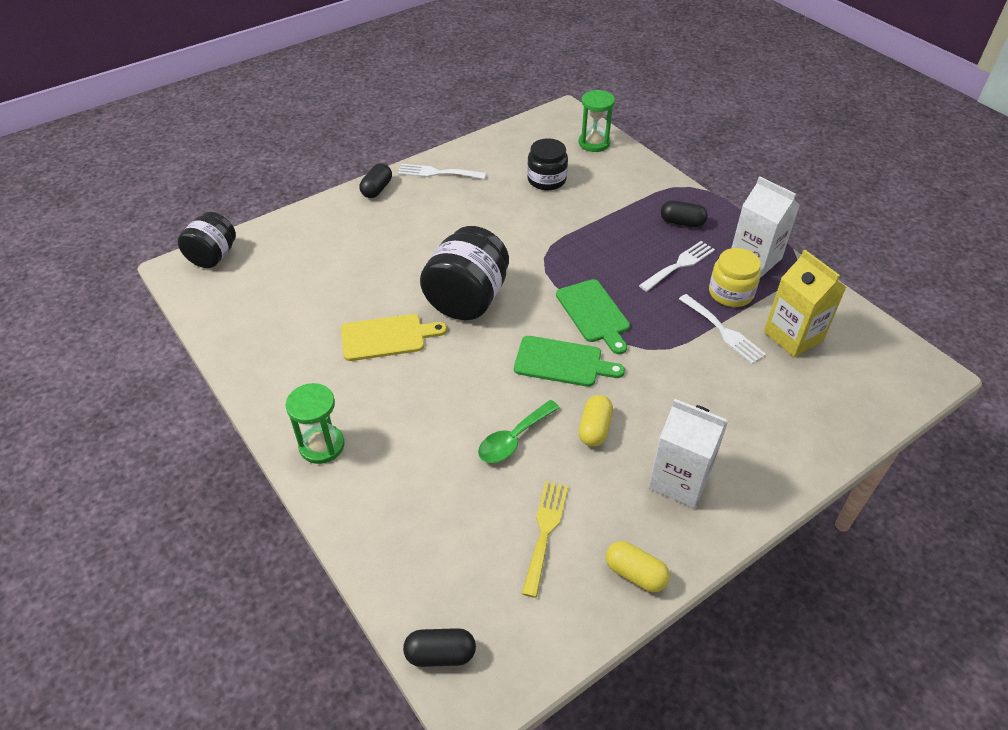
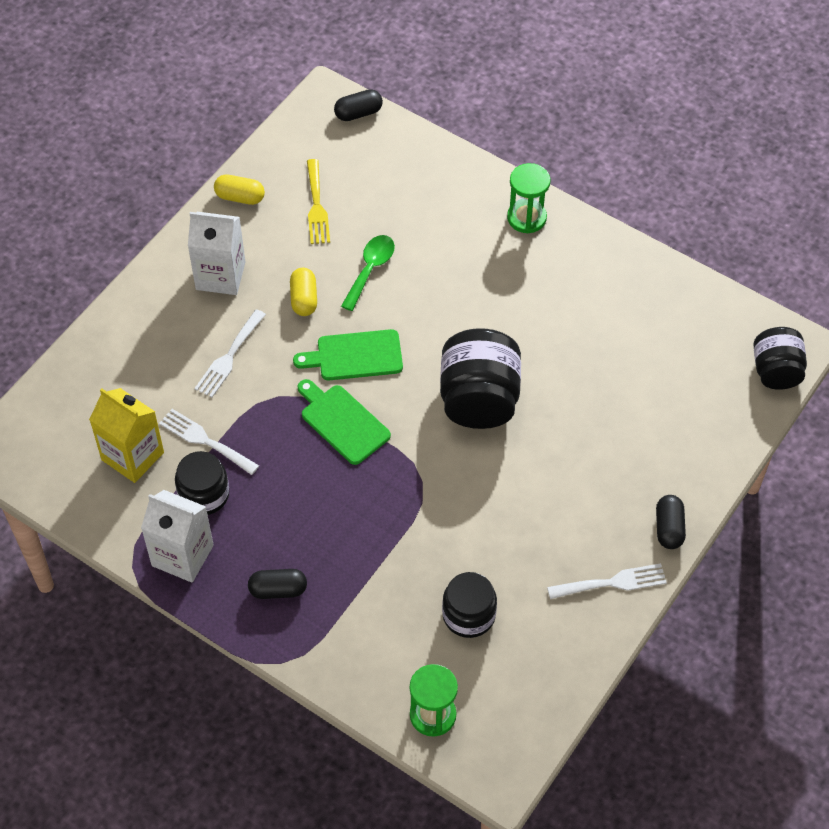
camera: 160 degrees right, 10 degrees up
yellow cutting board [341,314,447,361] -> none
white fork [639,241,715,292] -> white fork moved to [194,309,266,398]
yellow jar [709,248,761,307] -> black jar [175,451,229,515]

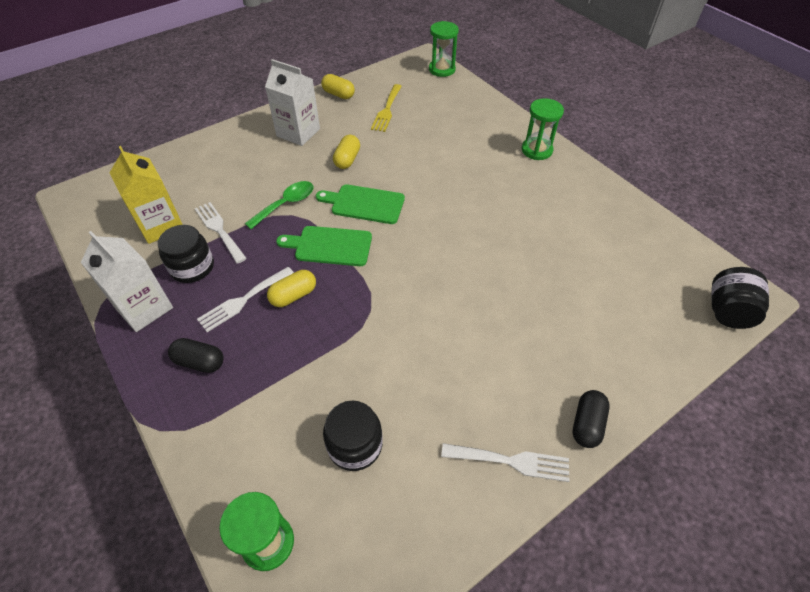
camera: 20 degrees right, 5 degrees down
white fork [194,309,266,398] -> white fork moved to [197,267,294,332]
green cutting board [297,379,391,465] -> green cutting board turned 60 degrees counterclockwise [276,226,372,266]
black capsule [334,89,383,121] -> green hourglass [429,21,459,77]
green spoon [341,235,395,311] -> green spoon moved to [245,181,314,229]
black jar [440,328,521,429] -> none
none -> yellow capsule [267,270,316,307]

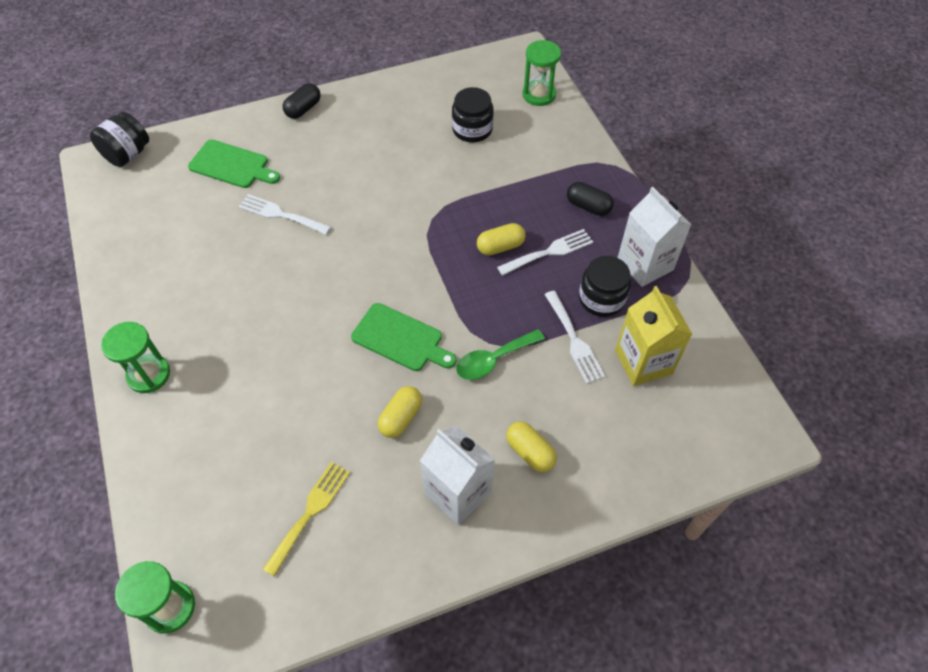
camera: 165 degrees left, 5 degrees up
green cutting board [276,226,372,266] -> green cutting board moved to [188,140,280,188]
yellow capsule [321,74,355,99] -> yellow capsule moved to [506,422,557,472]
white fork [441,443,569,482] -> white fork moved to [238,194,331,235]

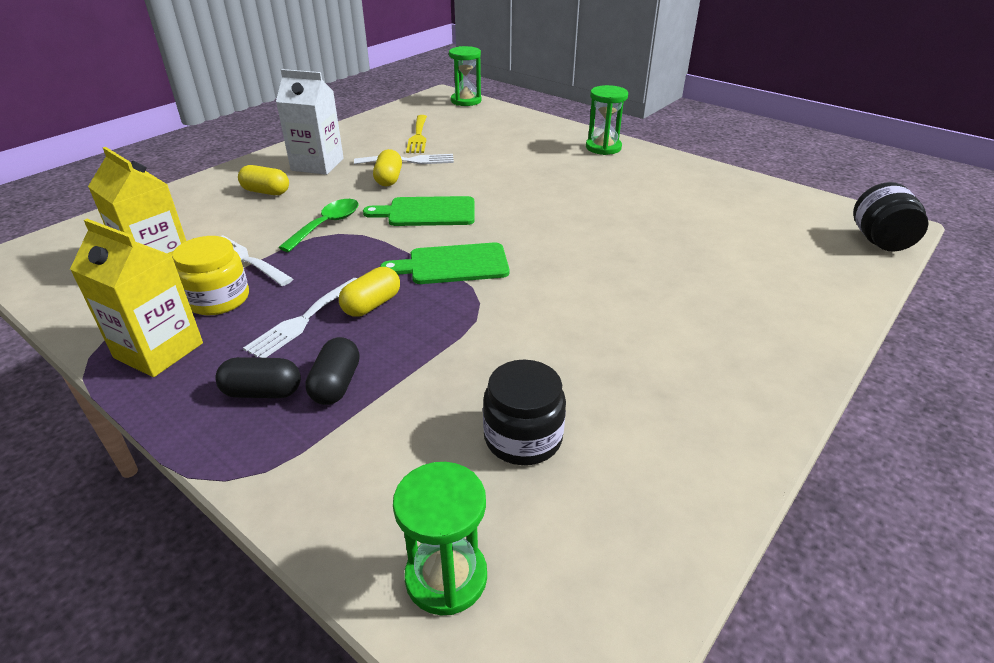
camera: 150 degrees right, 20 degrees down
green cutting board [188,140,280,188] -> green cutting board moved to [380,242,509,284]
white fork [238,194,331,235] -> white fork moved to [354,154,454,164]
black capsule [283,83,321,119] -> black capsule moved to [305,337,360,405]
black jar [579,256,631,317] -> yellow jar [172,236,249,315]
white carton [618,187,691,287] -> yellow carton [70,219,203,377]

